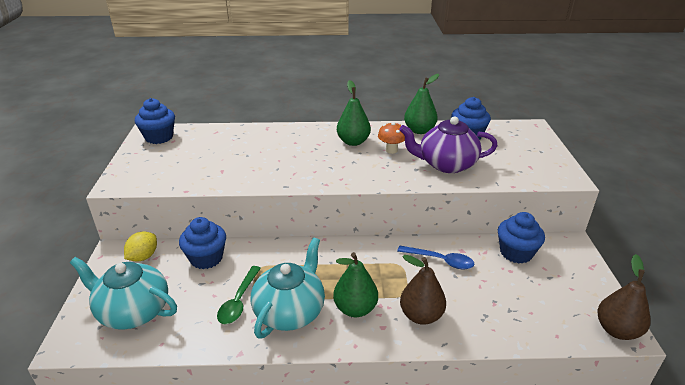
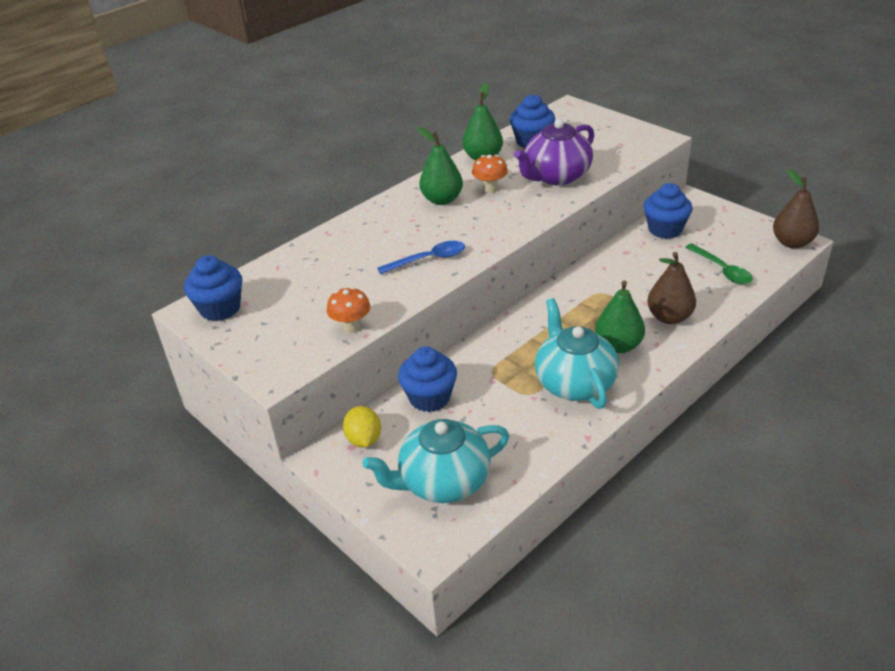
camera: 40 degrees left, 5 degrees up
green spoon [217,266,261,324] -> green spoon moved to [685,244,753,284]
blue spoon [397,246,474,269] -> blue spoon moved to [377,241,465,274]
none -> orange mushroom [327,287,370,333]

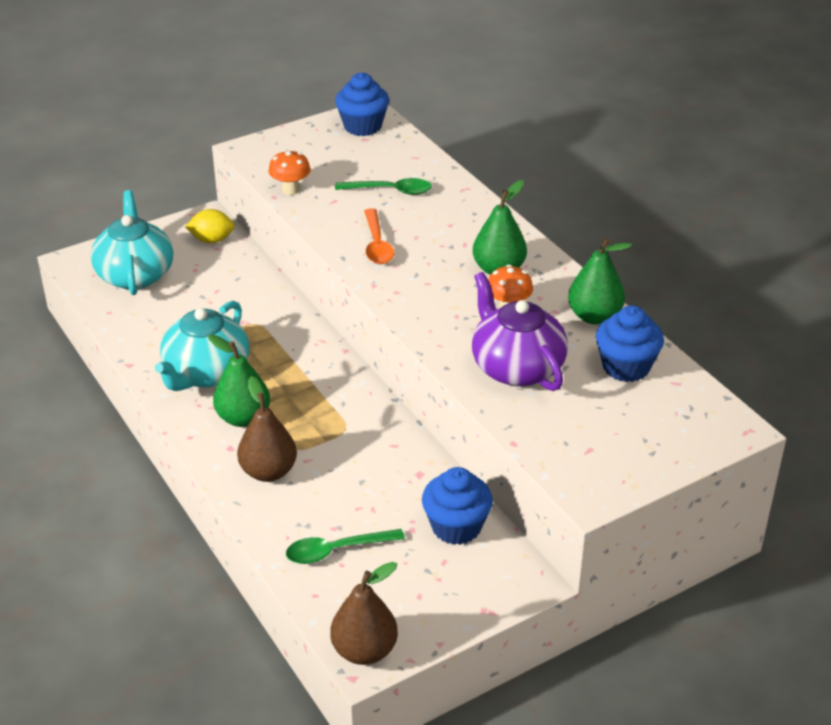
camera: 100 degrees right, 0 degrees up
blue spoon [377,241,465,274] -> orange spoon [364,208,394,264]
blue cupcake [398,346,457,412] -> none
turquoise teapot [535,298,619,409] -> turquoise teapot turned 120 degrees clockwise [155,301,249,391]
none -> green spoon [335,178,432,195]

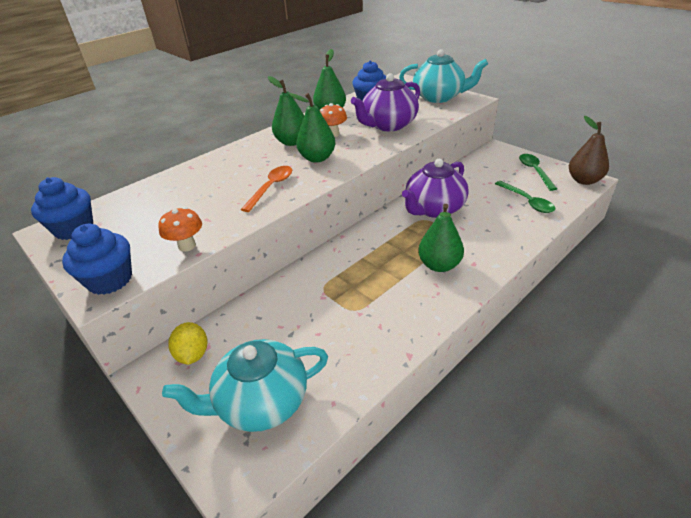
camera: 100 degrees left, 0 degrees up
turquoise teapot [155,301,249,391] -> turquoise teapot moved to [399,49,488,103]
brown pear [237,376,297,482] -> none
green spoon [335,178,432,195] -> green spoon moved to [519,154,557,191]
orange spoon [364,208,394,264] -> orange spoon turned 45 degrees counterclockwise [241,166,292,212]
blue cupcake [422,467,493,545] -> blue cupcake moved to [62,224,132,295]
none -> green pear [288,93,336,163]
none -> purple teapot [402,159,468,218]

